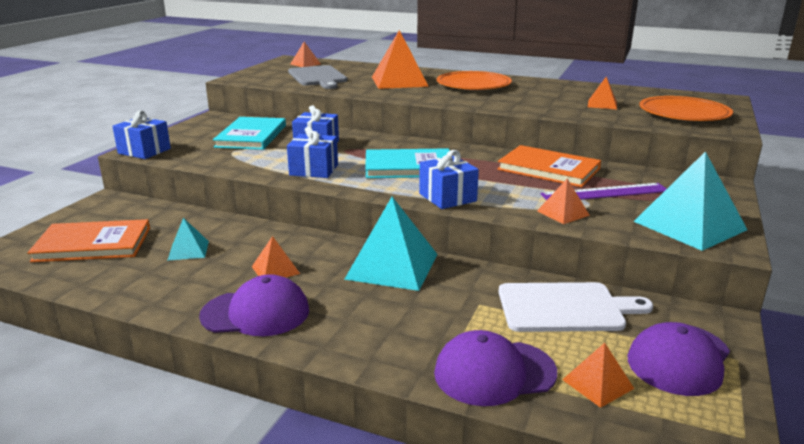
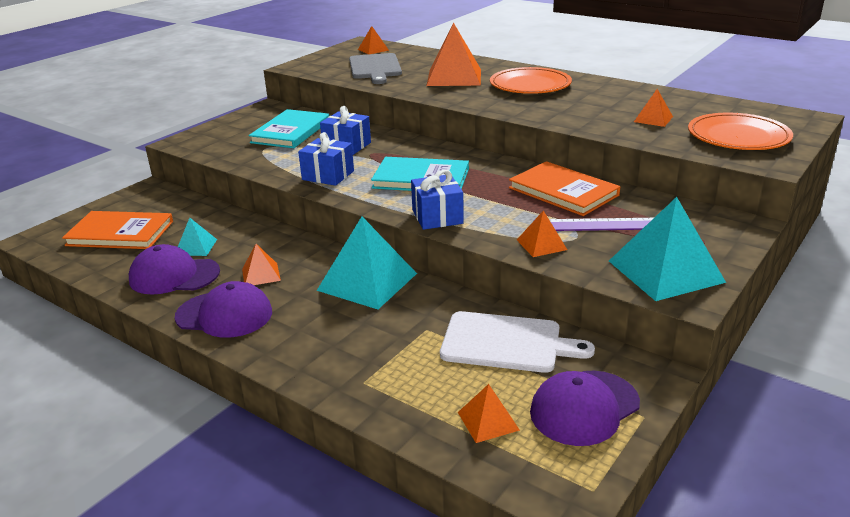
camera: 15 degrees right, 5 degrees up
blue gift [112,110,171,159] -> none
purple cap [434,330,557,406] -> purple cap moved to [129,244,220,294]

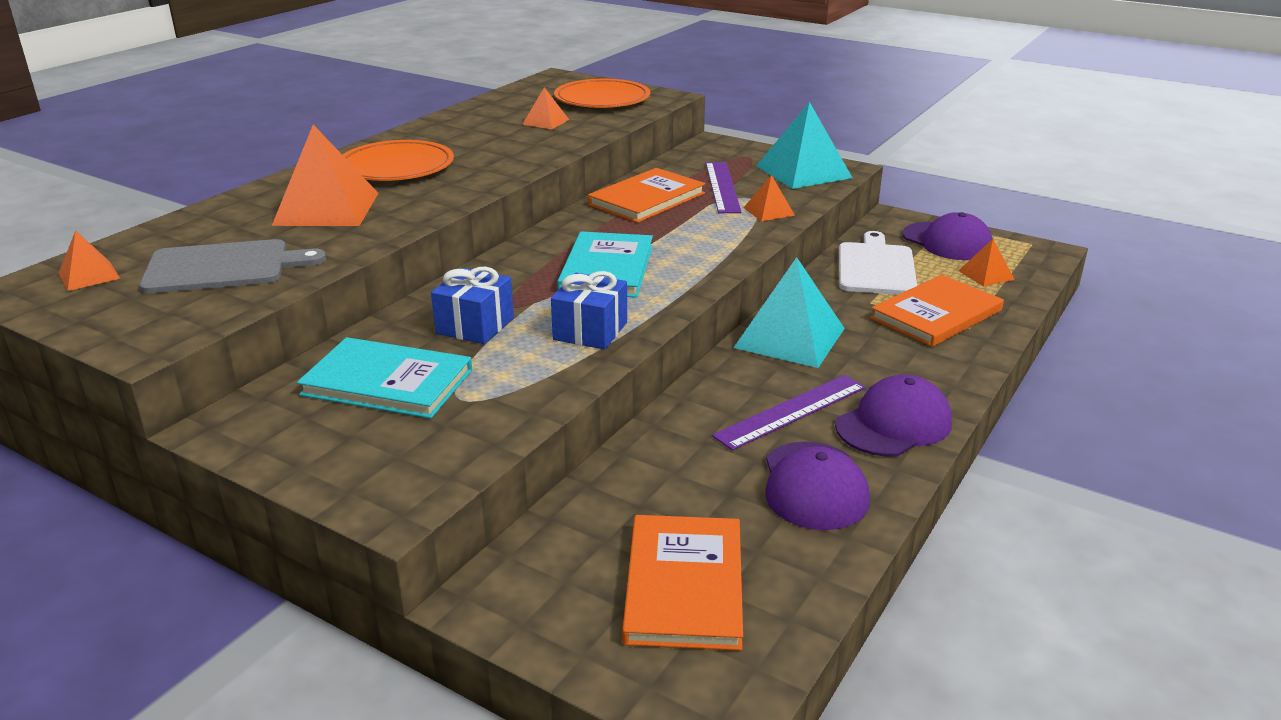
camera: 95 degrees left, 0 degrees up
purple cap [175,281,272,338] -> purple cap turned 45 degrees clockwise [835,374,952,457]
turquoise pyramid [178,218,217,256] -> none
orange pyramid [242,244,281,285] -> purple ruler [712,375,866,450]
blue gift [411,170,464,230] -> none
none -> orange book [870,275,1004,347]

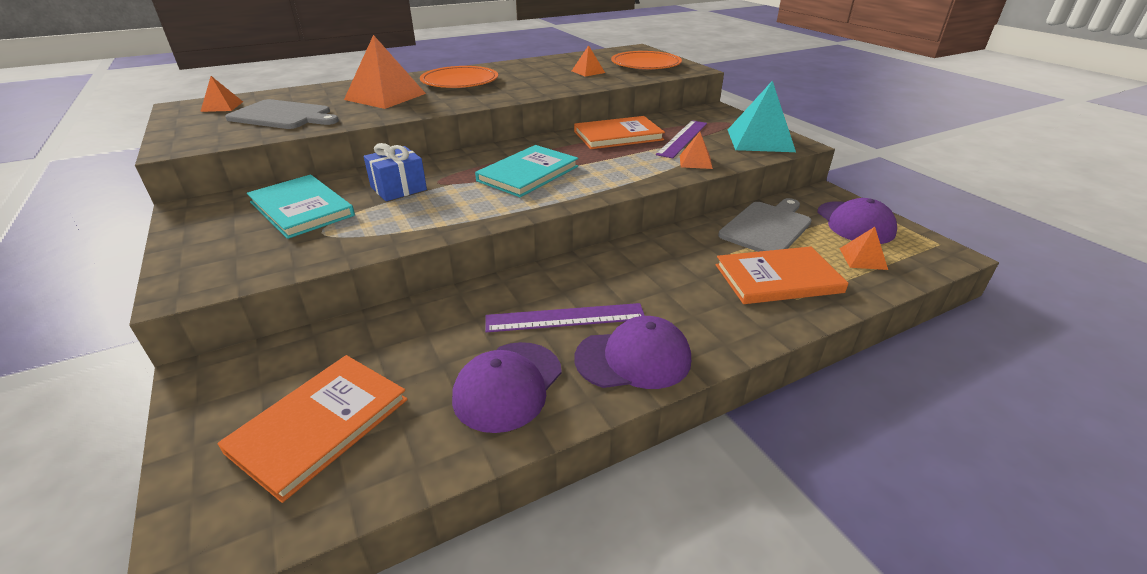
camera: 30 degrees right, 5 degrees up
blue gift [551,271,627,350] -> none
turquoise pyramid [733,257,845,368] -> none
white cutting board [839,231,917,295] -> grey cutting board [718,198,812,252]

